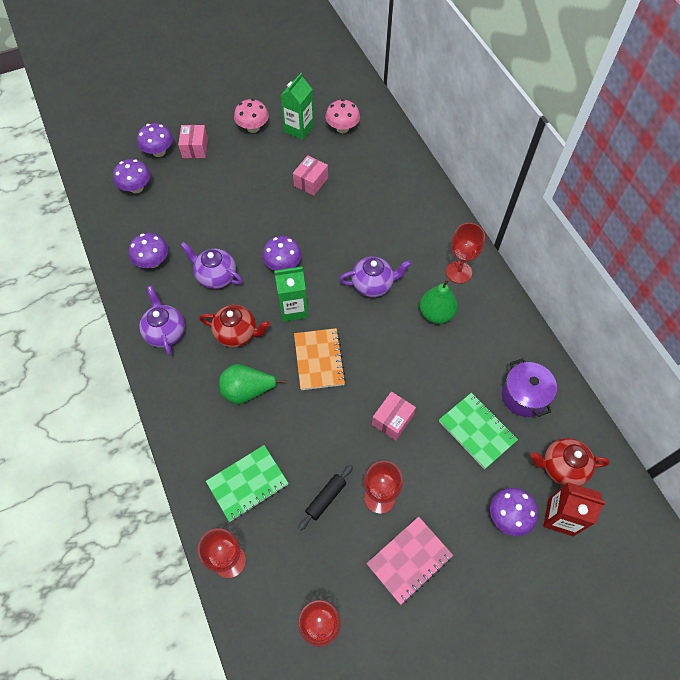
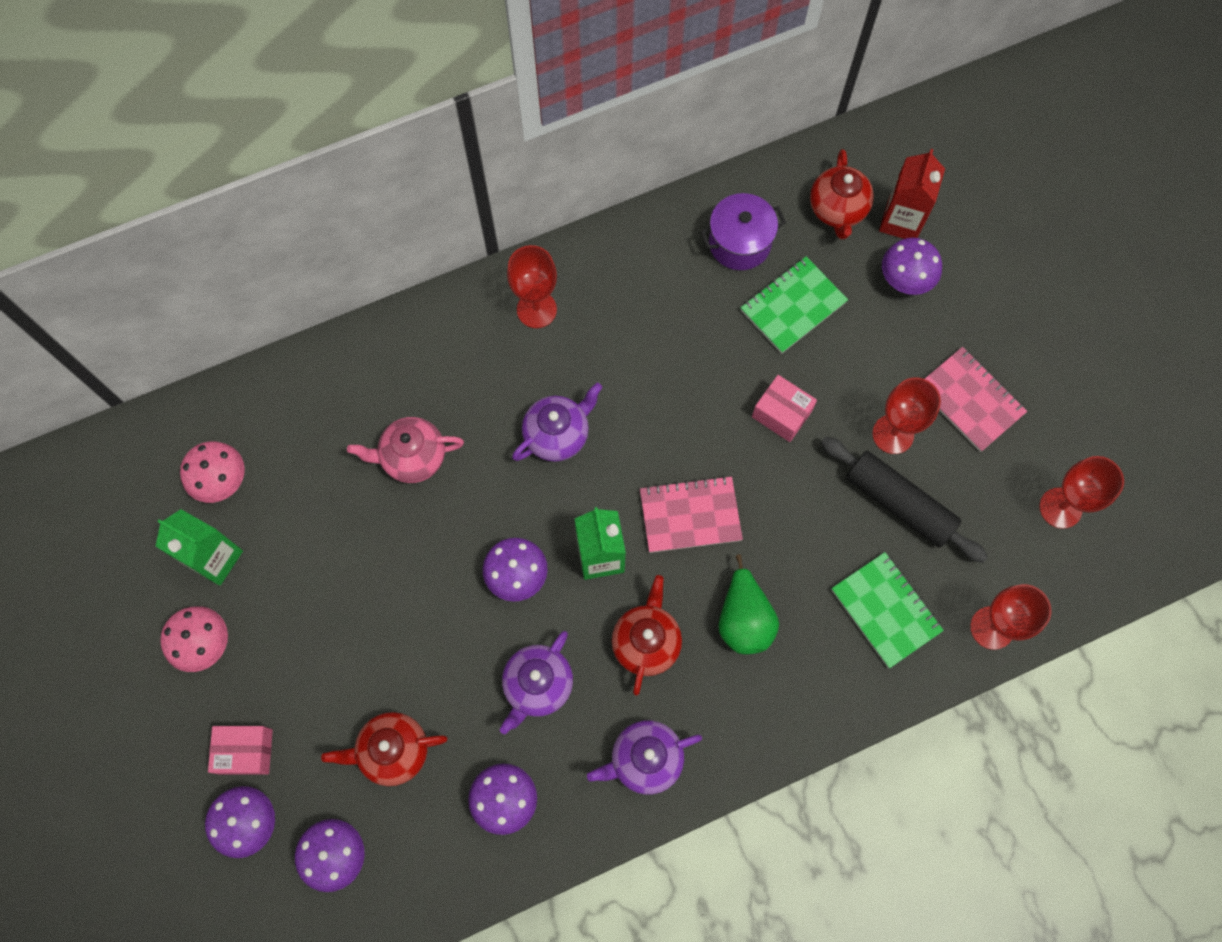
camera: 90 degrees left, 10 degrees up
pink box [293,155,328,196] -> none
orange notebook [294,328,346,390] -> pink notebook [640,476,743,553]
black rolling pin [298,465,353,531] -> black rolling pin [821,436,988,563], size x1.76
purple teapot [339,257,411,297] -> purple teapot turned 60 degrees clockwise [512,383,602,462]
green pear [420,279,457,324] -> none
none -> red teapot [321,712,448,786]
none -> pink teapot [347,417,464,483]

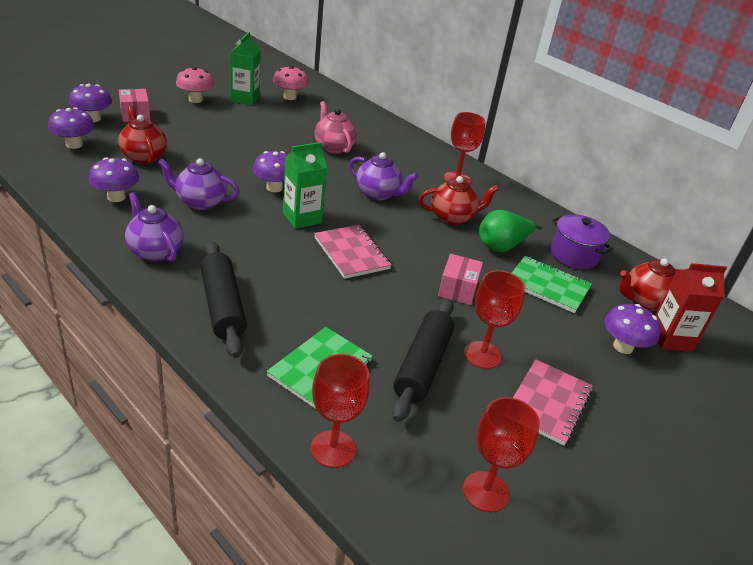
camera: 65 degrees right, 35 degrees down
red teapot [612,575,682,696] -> red teapot moved to [418,176,499,225]
green pear [719,554,779,654] -> green pear moved to [479,209,542,253]
none -> black rolling pin [200,241,247,358]

